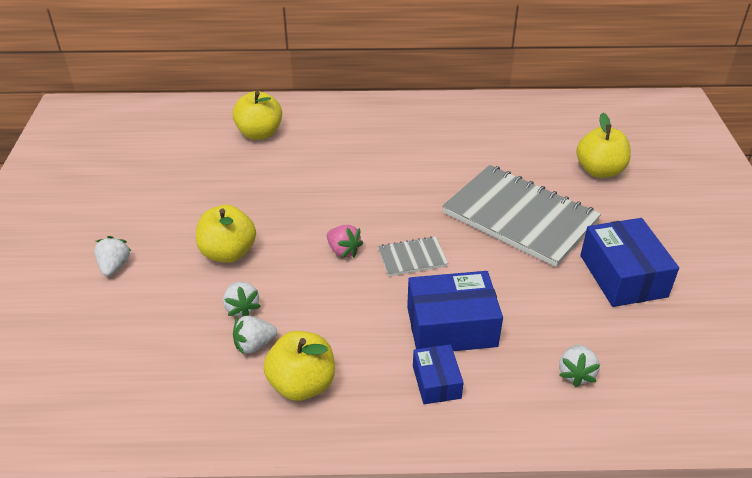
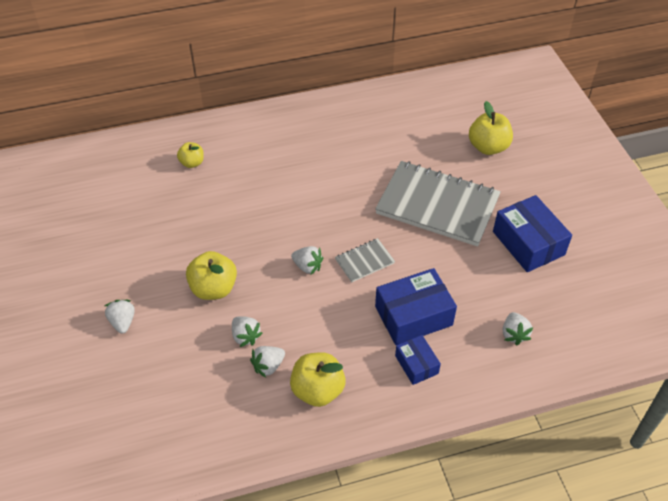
camera: 15 degrees left, 10 degrees up
yellow apple [232,91,282,140] -> yellow apple [177,142,204,168], size x0.60
pink strawberry [327,225,363,258] -> white strawberry [291,246,323,275]

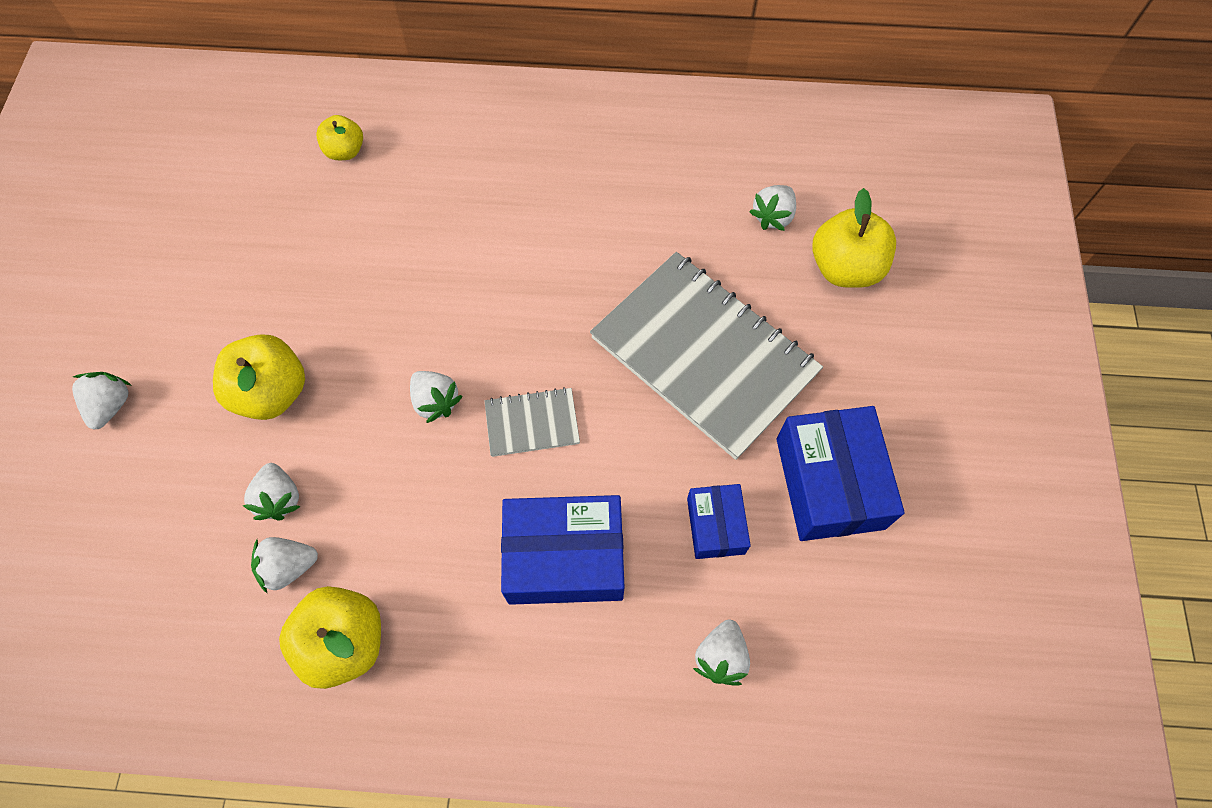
camera: 20 degrees right, 15 degrees up
blue box [395,335,441,385] -> blue box moved to [687,484,751,559]
none -> white strawberry [749,185,796,231]

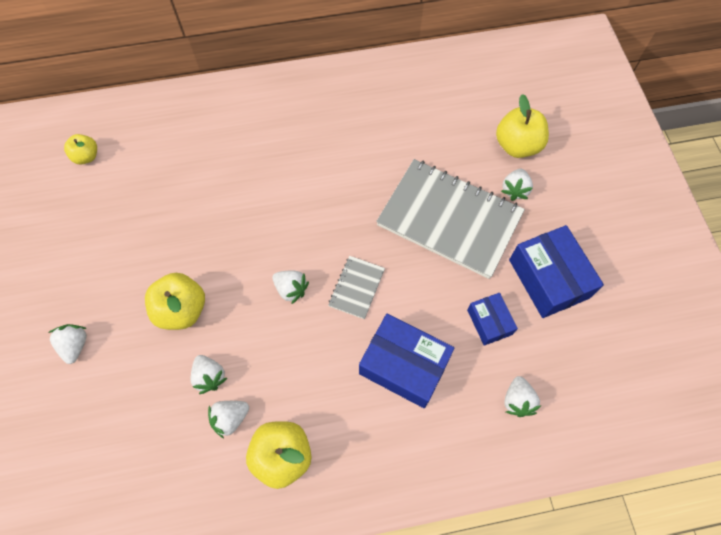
camera: 15 degrees left, 0 degrees up
yellow apple [316,115,363,160] -> yellow apple moved to [64,134,97,164]
grey notebook [485,387,580,457] -> grey notebook turned 45 degrees counterclockwise [328,256,385,319]
blue box [501,495,625,605] -> blue box turned 45 degrees clockwise [359,314,454,408]
white strawberry [749,185,796,231] -> white strawberry moved to [501,169,533,201]

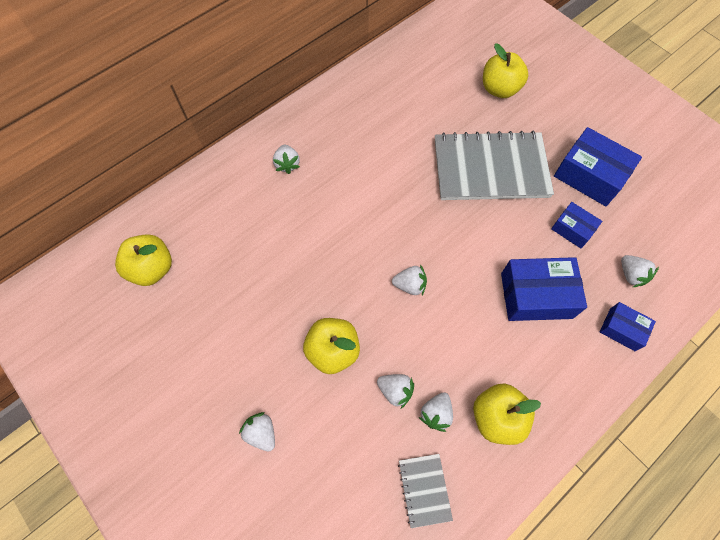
camera: 30 degrees left, 0 degrees up
yellow apple [64,134,97,164] -> yellow apple [115,234,172,286], size x1.66
grey notebook [328,256,385,319] -> grey notebook moved to [398,454,453,528]
white strawberry [501,169,533,201] -> white strawberry moved to [273,145,300,174]
none -> blue box [600,302,656,351]

